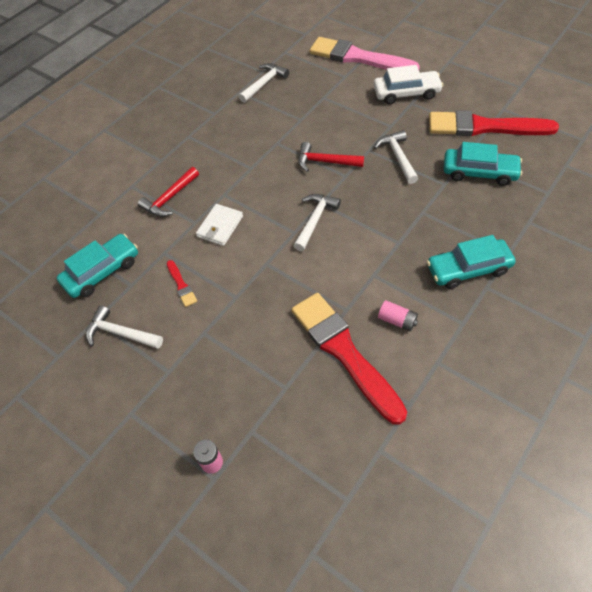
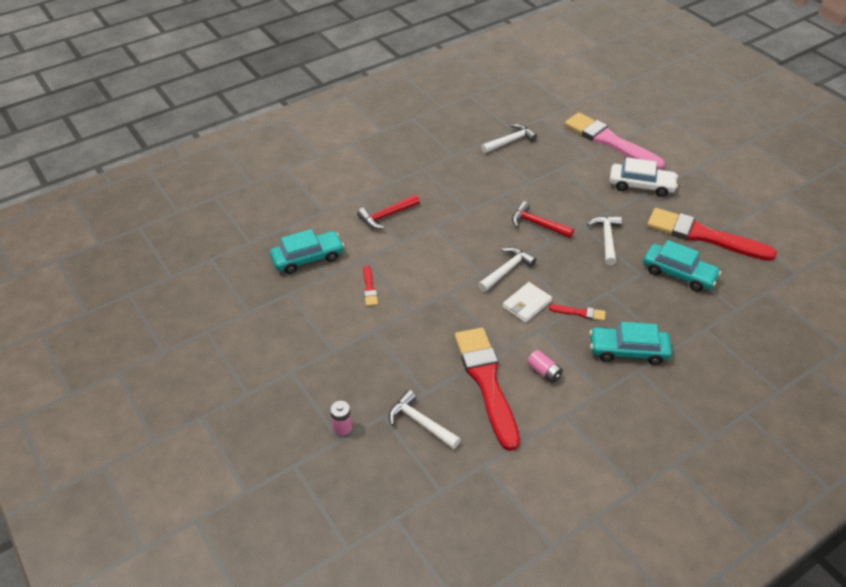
camera: 15 degrees right, 10 degrees down
white hammer [86,305,163,349] -> white hammer moved to [389,390,461,449]
white wallet [196,204,243,246] -> white wallet moved to [502,282,552,323]
none -> red brush [549,305,606,321]

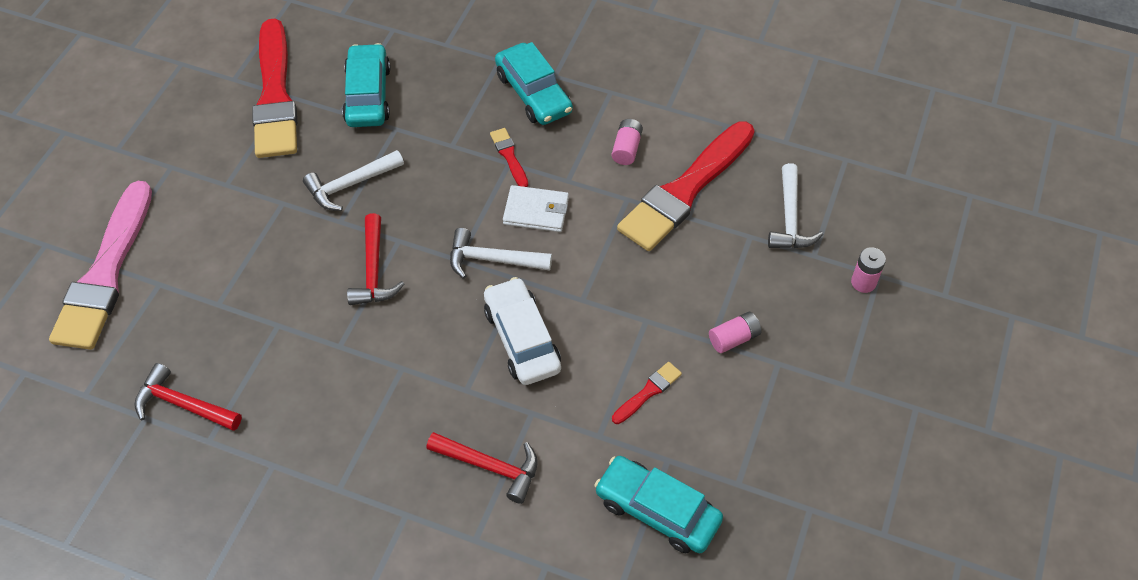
camera: 125 degrees left, 10 degrees up
white hammer [481,124,537,153] -> red hammer [134,363,242,431]
white car [610,157,678,197] -> white car moved to [484,277,561,385]
none -> pink battery [709,312,761,353]

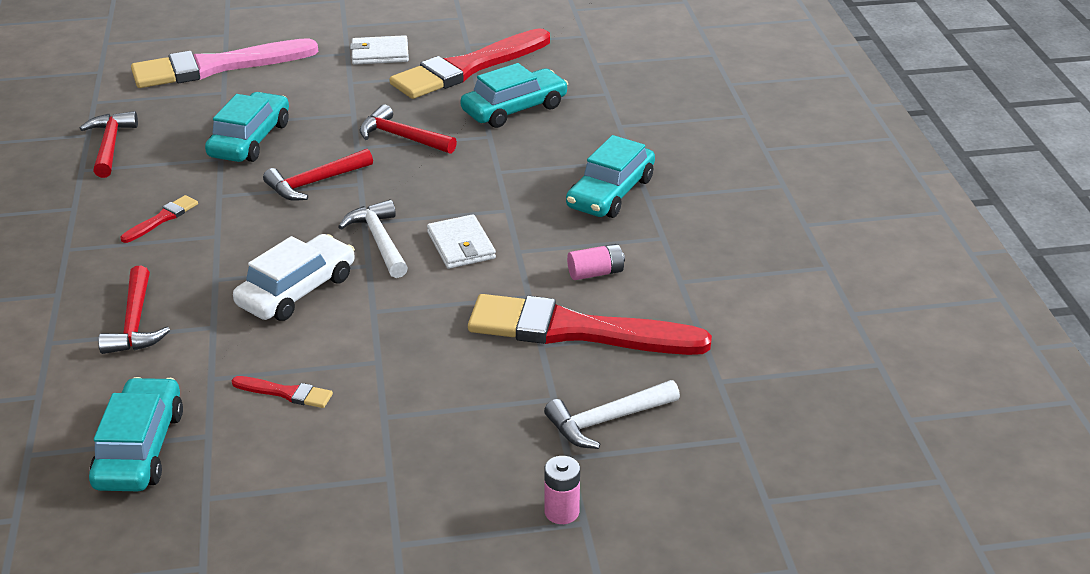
camera: 60 degrees right, 20 degrees down
white hammer [303,150,404,211] -> red hammer [359,104,457,154]
red brush [490,128,528,187] -> red brush moved to [121,195,198,243]
pink battery [709,312,761,353] -> none
none -> turquoise car [205,92,289,162]
none -> white wallet [350,35,409,65]

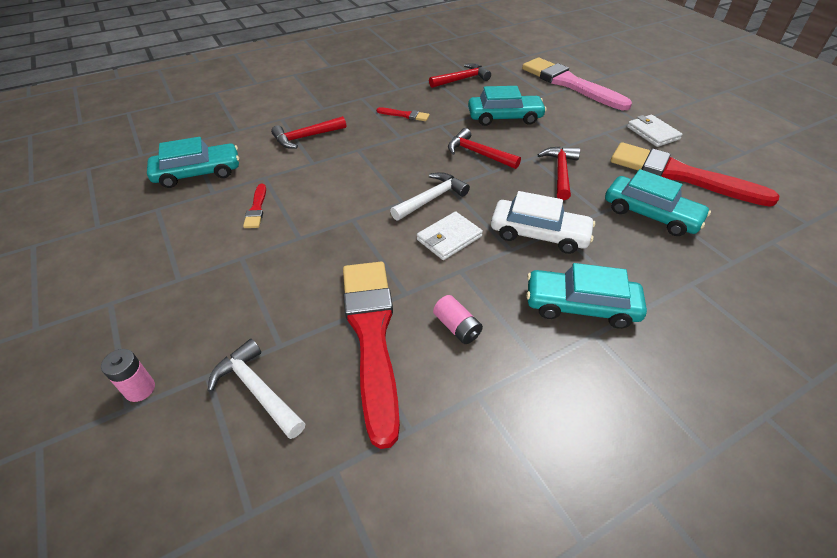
camera: 70 degrees right, 10 degrees up
white car [233,234,355,321] -> white car moved to [491,191,595,254]

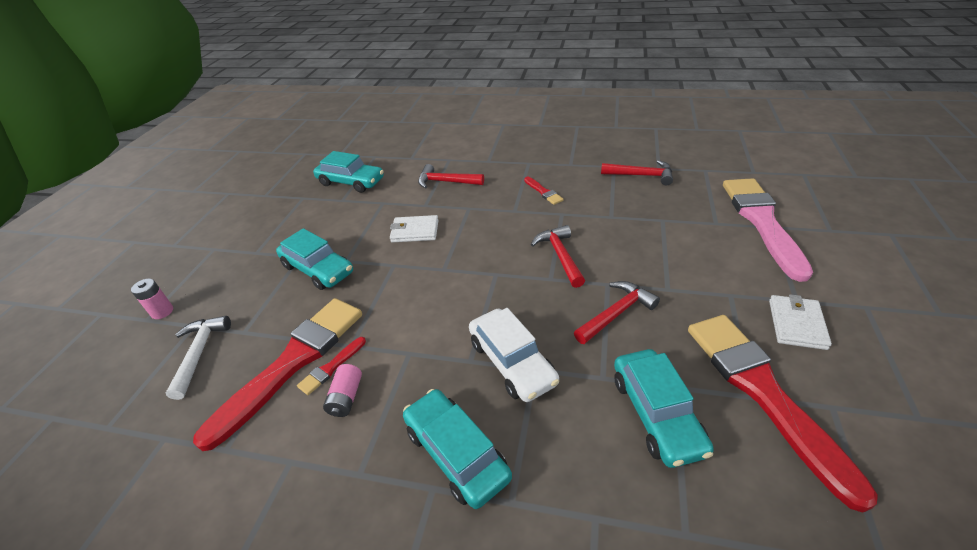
camera: 45 degrees right, 5 degrees down
red brush [243,184,266,228] -> red brush moved to [297,337,366,395]
white hammer [390,172,470,221] -> none
white wallet [417,211,483,260] -> white wallet moved to [390,215,439,242]
turquoise car [468,86,547,126] -> turquoise car moved to [276,228,353,290]

